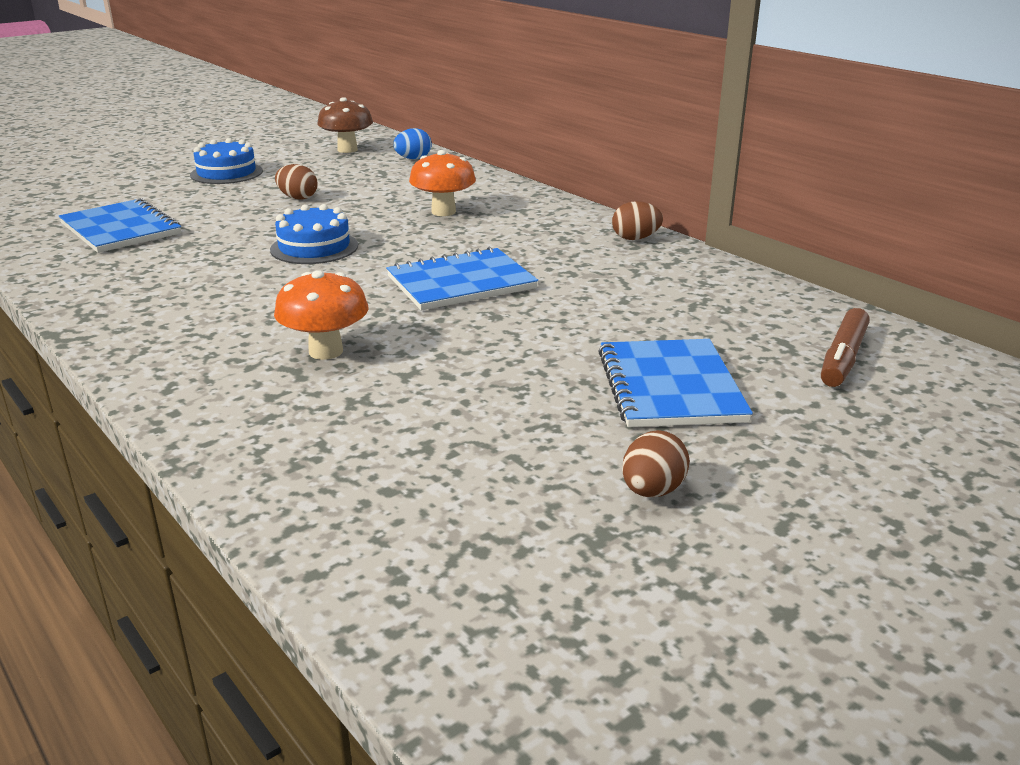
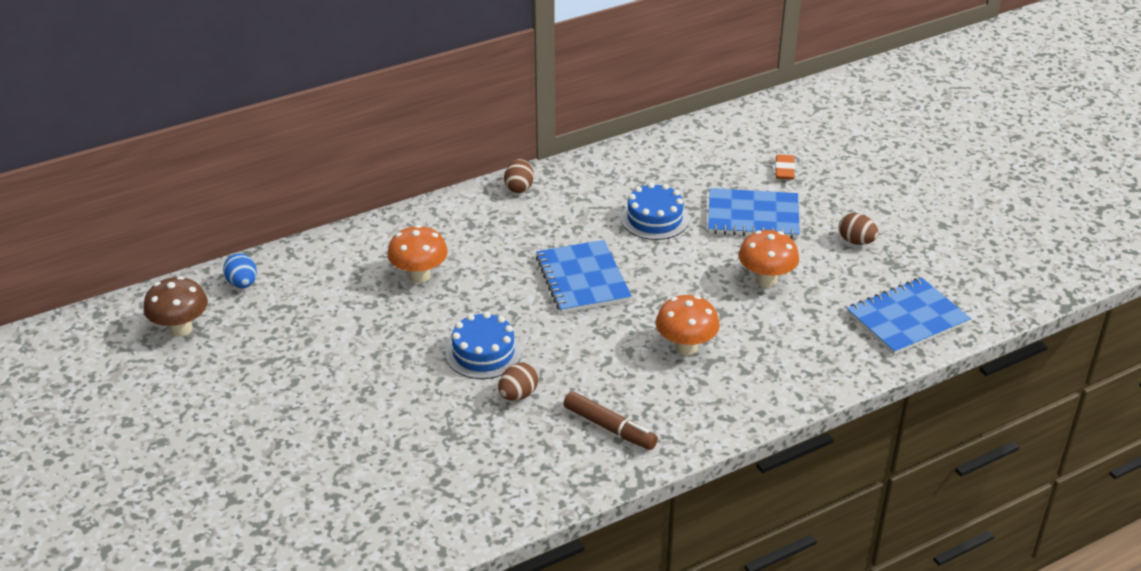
camera: 80 degrees left, 10 degrees up
blue notebook [59,198,181,253] -> blue notebook moved to [847,278,971,355]
blue cake [190,138,263,184] -> blue cake moved to [621,182,689,240]
brown egg [275,164,318,200] -> brown egg moved to [498,363,538,401]
brown marker [821,308,870,387] -> brown marker moved to [563,391,658,450]
none -> orange mushroom [739,230,799,287]
none -> orange eraser [775,154,795,180]

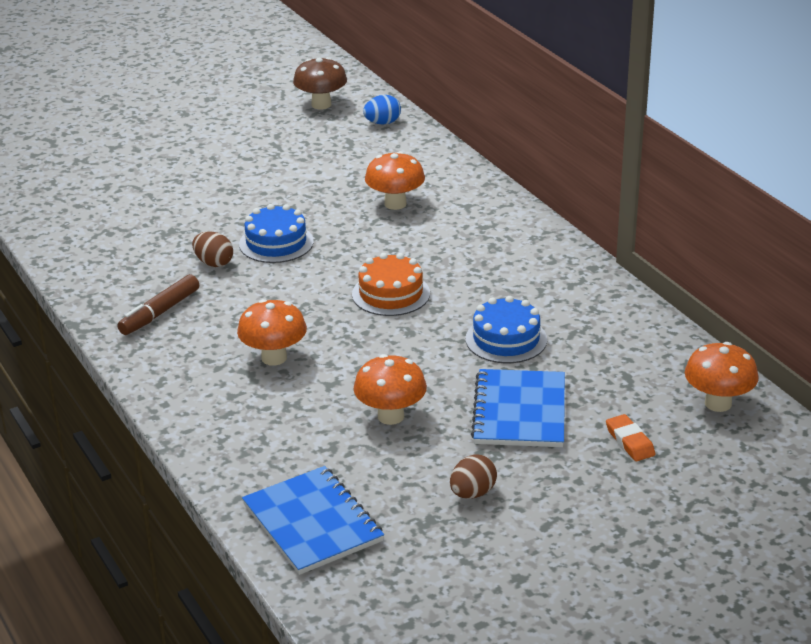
camera: 90 degrees right, 5 degrees down
brown egg [504,159,534,193] -> none
blue notebook [536,240,632,313] -> orange cake [352,253,430,316]
orange eraser [775,154,795,180] -> orange eraser turned 60 degrees clockwise [606,414,655,461]
none -> orange mushroom [685,342,759,412]

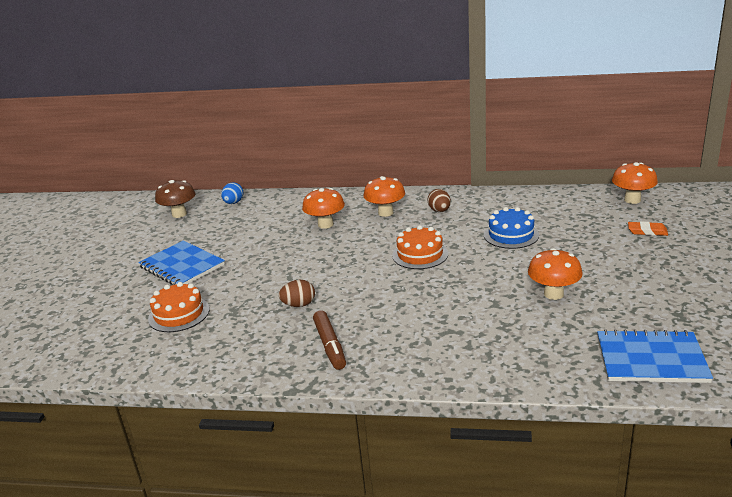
camera: 50 degrees left, 5 degrees down
orange mushroom [237,299,307,366] -> orange mushroom moved to [364,176,405,217]
blue cake [239,204,314,263] -> none
brown egg [450,455,497,499] -> brown egg moved to [428,189,451,212]
blue notebook [471,369,565,447] -> blue notebook moved to [138,240,225,285]
none -> orange cake [148,282,210,332]

